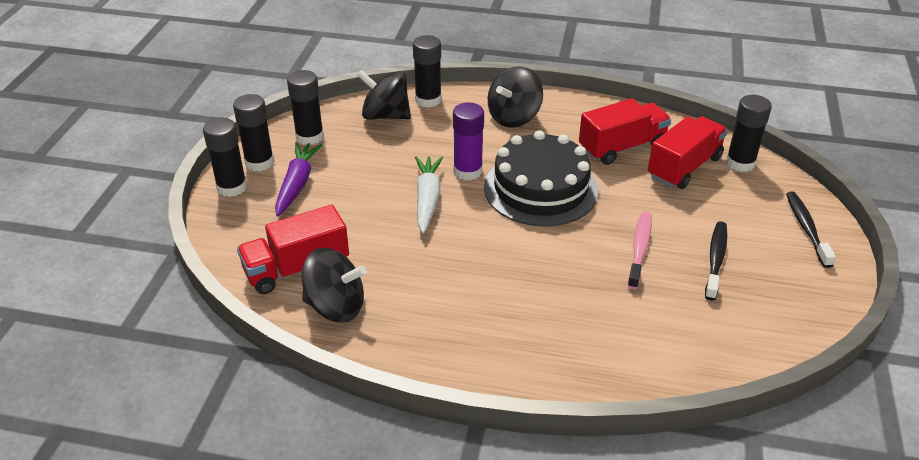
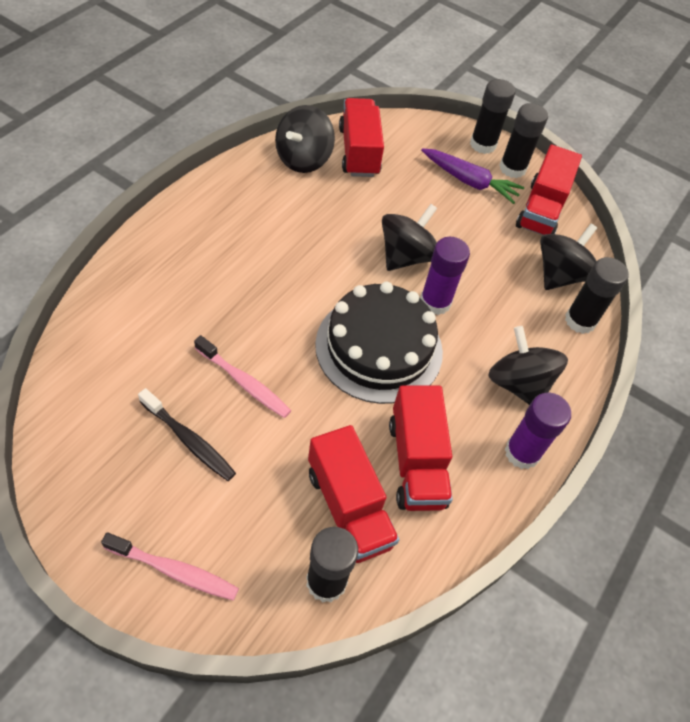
camera: 105 degrees right, 15 degrees up
black glue stick [287,70,324,145] -> red truck [516,144,582,235]
white carrot [415,156,443,233] -> black spinning top [382,204,437,271]
black toothbrush [786,192,836,268] -> pink toothbrush [101,532,239,601]
none -> purple glue stick [505,393,571,469]

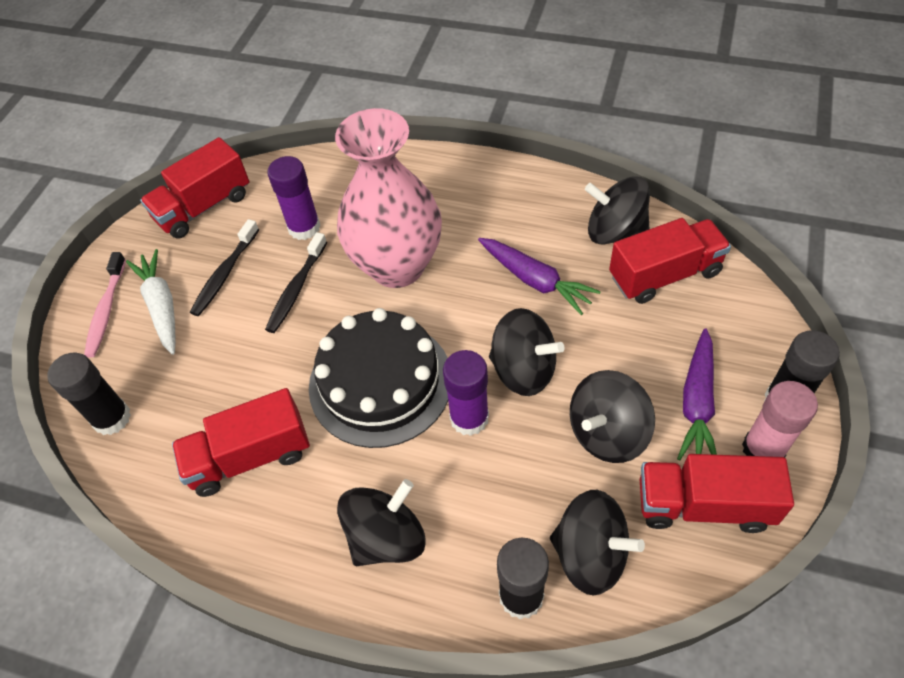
camera: 85 degrees right, 0 degrees up
pink toothbrush [194,335,291,418] -> black toothbrush [265,232,327,333]
red truck [308,425,399,563] -> red truck moved to [140,137,249,239]
black glue stick [499,103,548,178] -> pink glue stick [742,381,818,457]
purple glue stick [505,393,571,469] -> purple glue stick moved to [268,156,321,240]
none -> white carrot [126,249,176,355]
none -> pink vase [335,108,442,288]
none -> purple carrot [478,238,601,315]
none -> black spinning top [570,370,655,463]

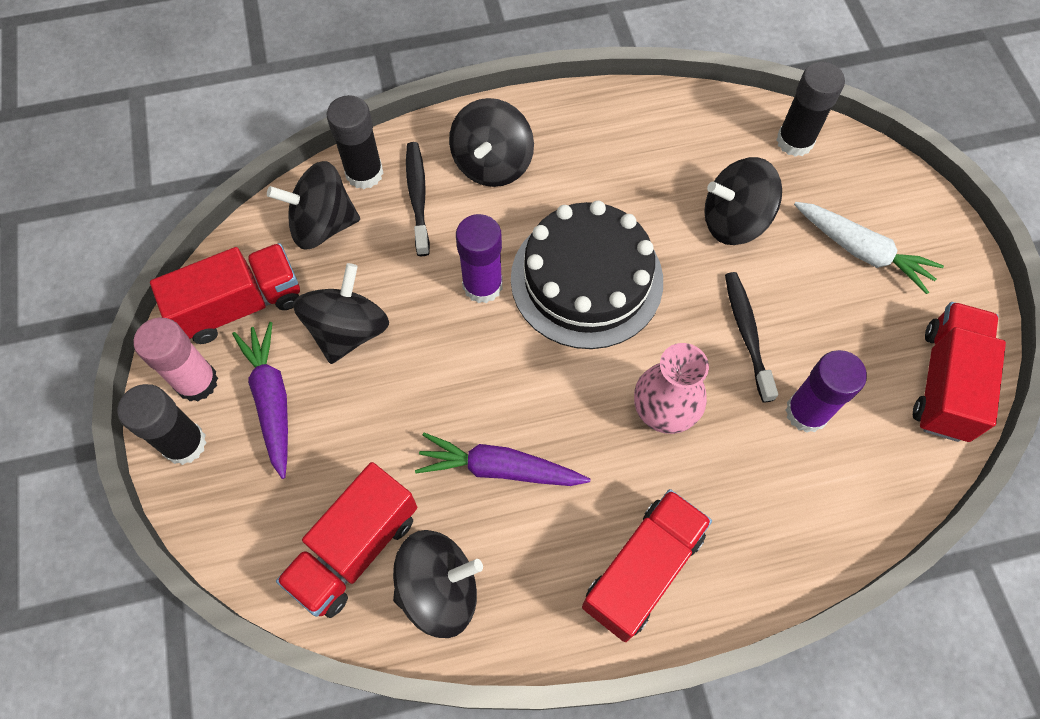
camera: 145 degrees right, 10 degrees up
pink toothbrush [84,252,126,357] -> none
red truck [172,388,310,497] -> red truck moved to [582,489,712,642]
black toothbrush [190,219,259,316] -> black toothbrush moved to [406,142,430,256]
pink vase [335,108,442,288] -> pink vase [634,343,709,434], size x0.56
black spinning top [489,308,565,396] -> black spinning top moved to [704,157,782,245]

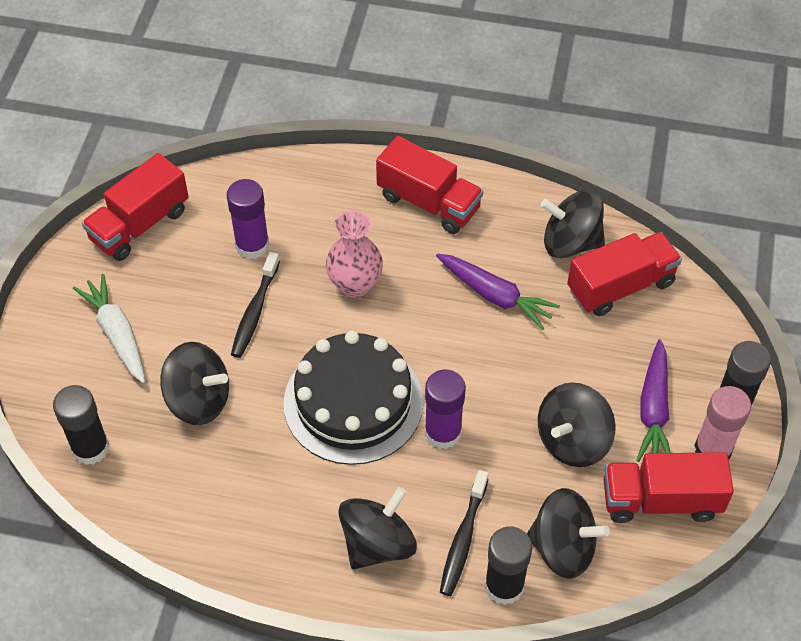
camera: 155 degrees left, 10 degrees down
red truck [582,489,712,642] -> red truck turned 120 degrees counterclockwise [376,136,483,234]

